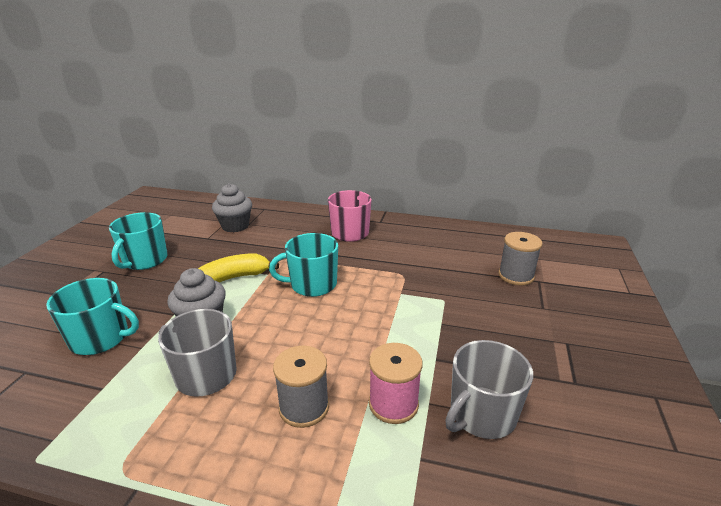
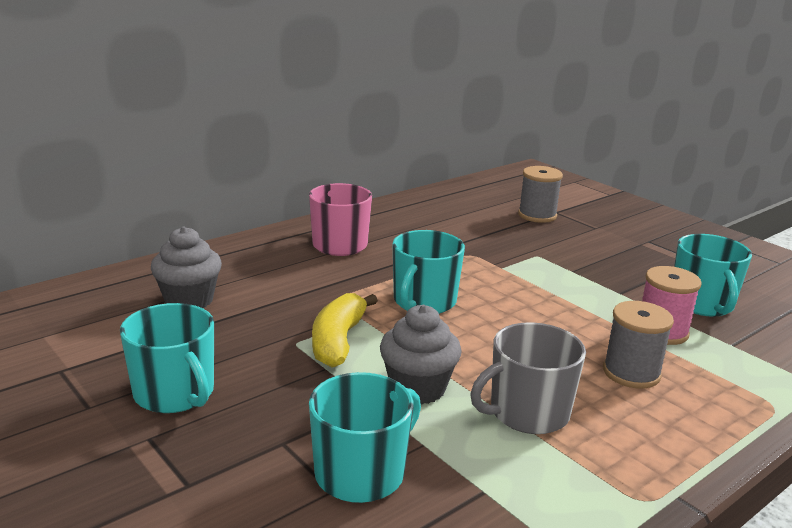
camera: 55 degrees left, 5 degrees down
grey mug [445,340,533,439] -> turquoise mug [674,234,752,317]

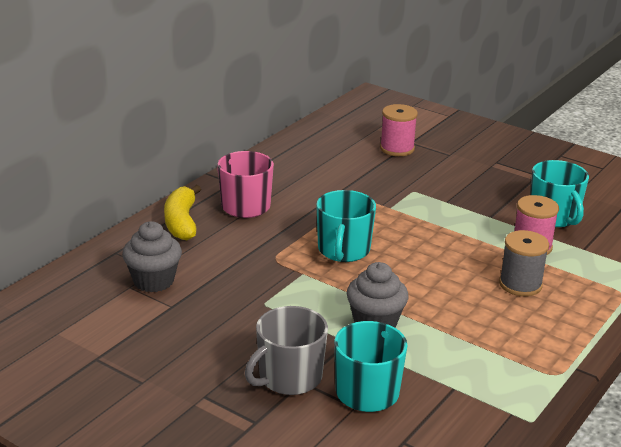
camera: 15 degrees left, 5 degrees up
turquoise mug [120,303,214,413] -> none
yellow banana [312,293,378,368] -> yellow banana moved to [164,185,201,240]
grey mug [470,322,586,434] -> grey mug moved to [245,306,328,395]
grey spool [518,166,563,223] -> pink spool [380,104,418,156]

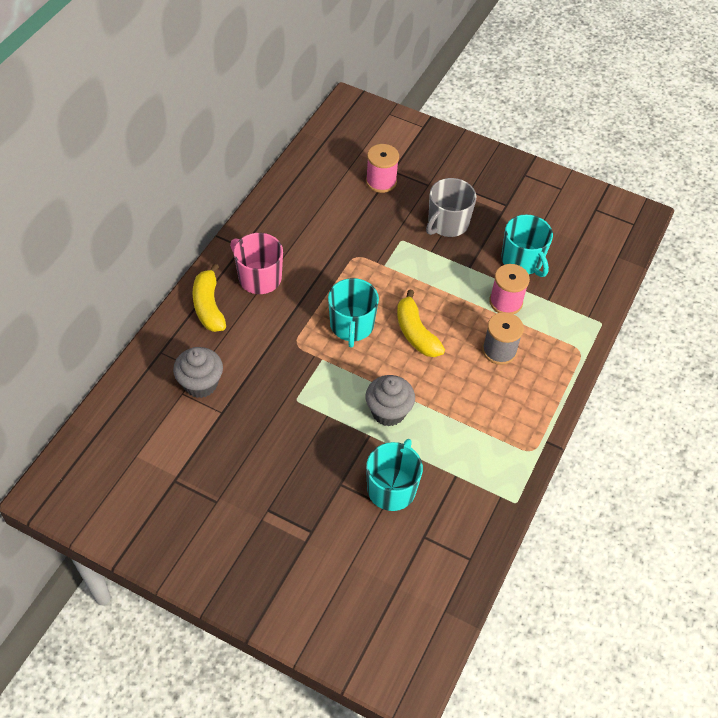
camera: 10 degrees left, 25 degrees up
grey mug [245,306,328,395] -> grey mug moved to [426,178,477,237]
none -> yellow banana [397,289,445,357]

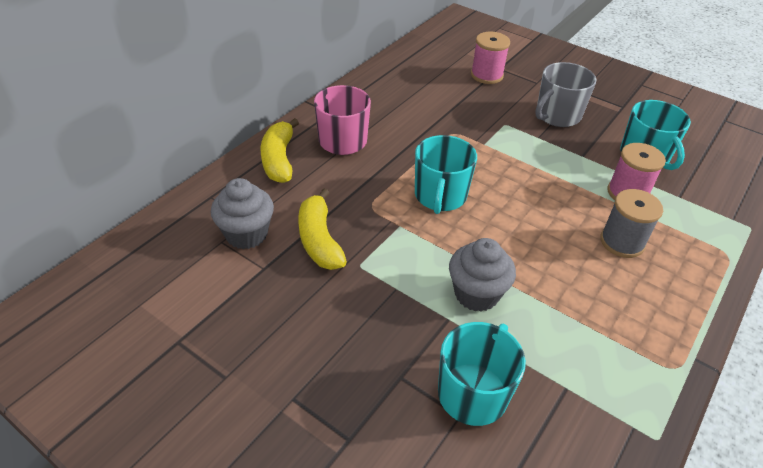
camera: 10 degrees right, 10 degrees down
yellow banana [397,289,445,357] -> yellow banana moved to [298,189,347,270]

